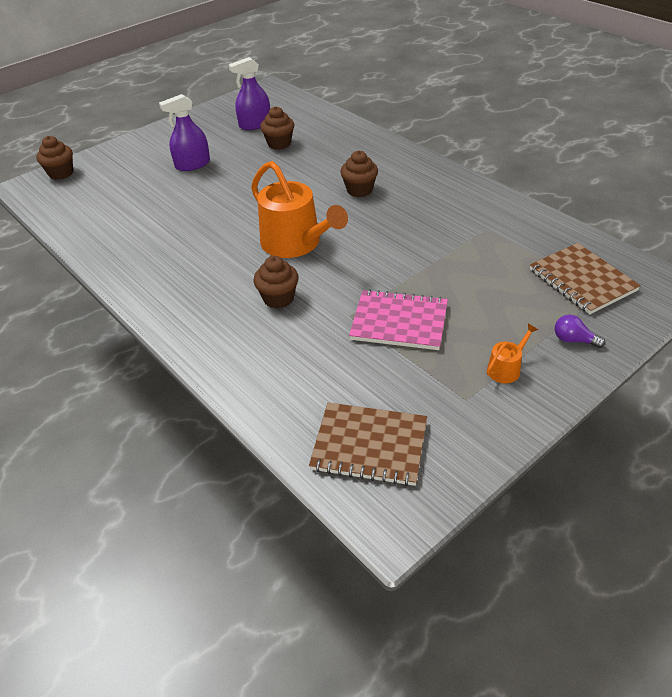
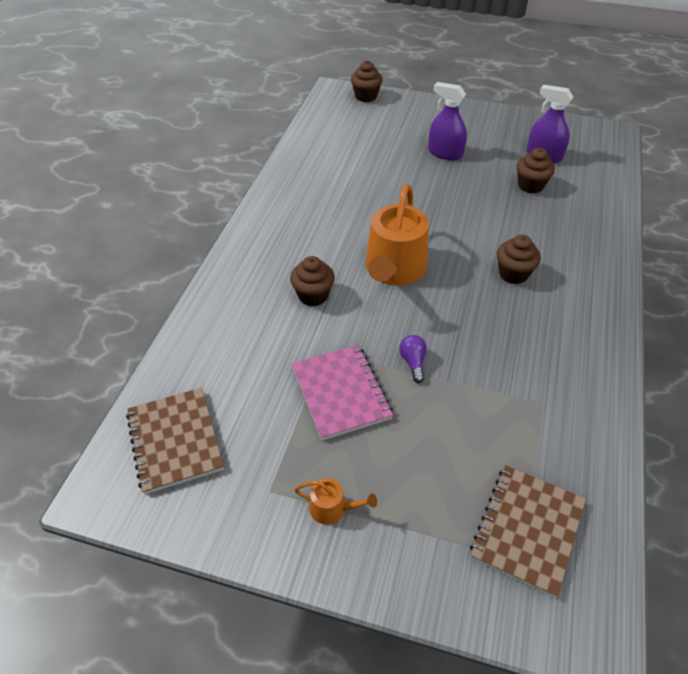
camera: 55 degrees right, 5 degrees up
purple light bulb [555,314,606,348] -> purple light bulb moved to [399,335,427,383]

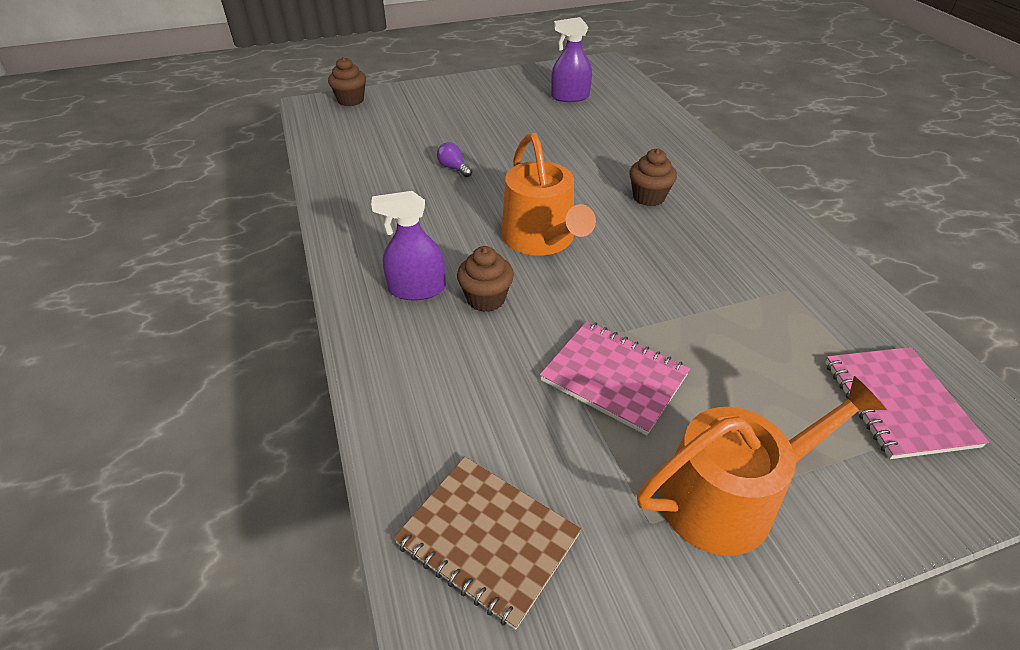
camera: 35 degrees left, 5 degrees down
orange watering can [294,478,377,525] -> orange watering can [637,376,887,556], size x2.30
purple light bulb [399,335,427,383] -> purple light bulb moved to [437,142,472,177]
purple spray bottle [428,82,467,160] -> purple spray bottle moved to [371,191,446,300]
brown notebook [470,465,586,598] -> pink notebook [825,347,989,459]
brown cupcake [517,148,555,193] -> none

